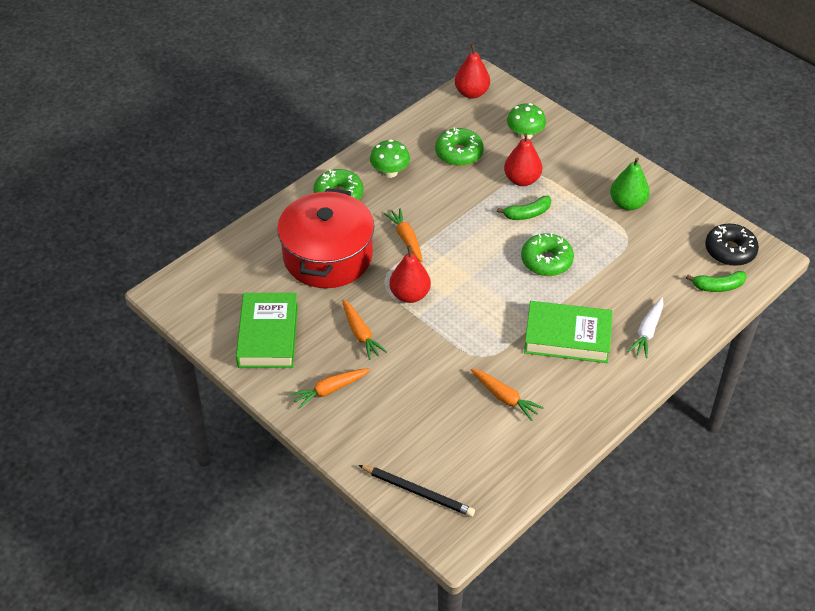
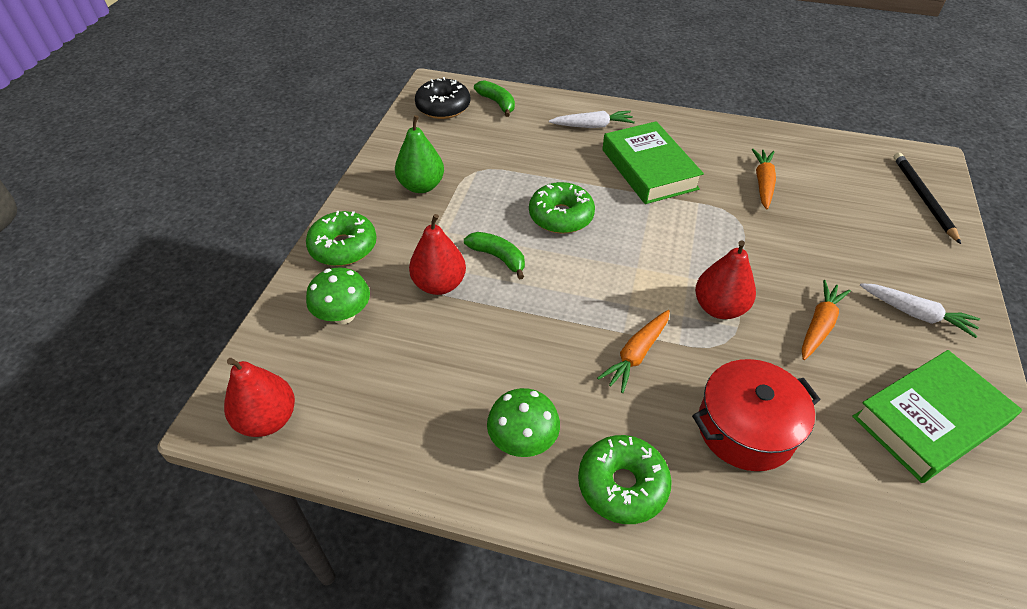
camera: 120 degrees left, 0 degrees up
red pot [277,188,374,288] -> red pot [692,359,821,471], size x0.66
orange carrot [290,368,370,409] -> white carrot [860,283,980,338]
green donut [435,128,484,166] -> green donut moved to [306,211,377,266]

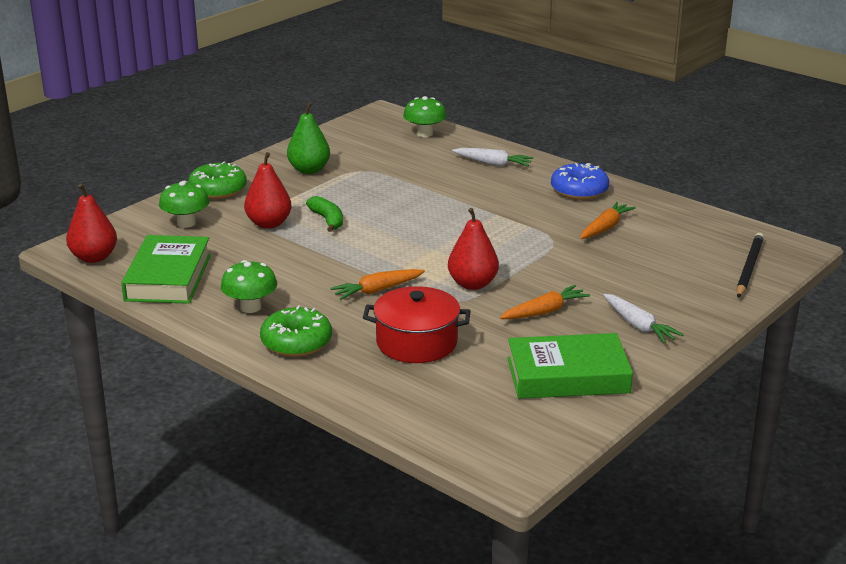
camera: 25 degrees right, 20 degrees down
black donut [415,77,470,119] -> none
green banana [474,80,515,117] -> green mushroom [403,96,447,137]
green donut [529,182,595,234] -> none
green book [602,121,704,204] -> green book moved to [121,235,211,304]
none -> blue donut [551,163,609,200]

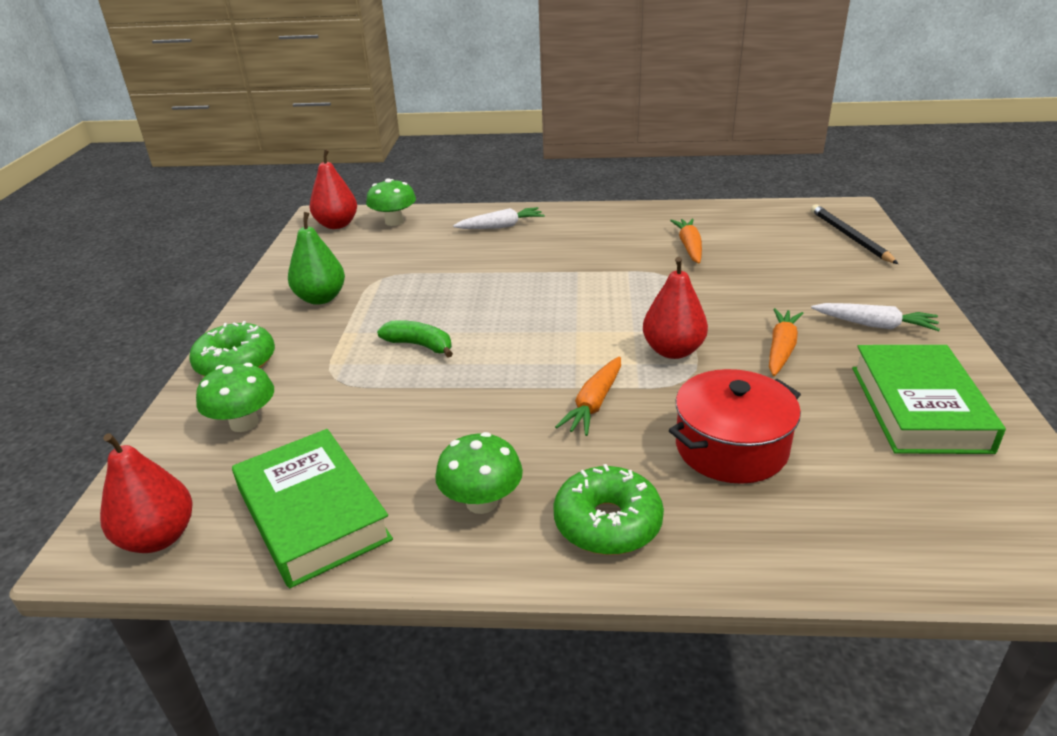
camera: 35 degrees left, 5 degrees up
red pear [244,152,292,229] -> red pear moved to [310,149,357,229]
green book [507,333,633,399] -> green book turned 45 degrees counterclockwise [852,345,1006,454]
blue donut [551,163,609,200] -> none

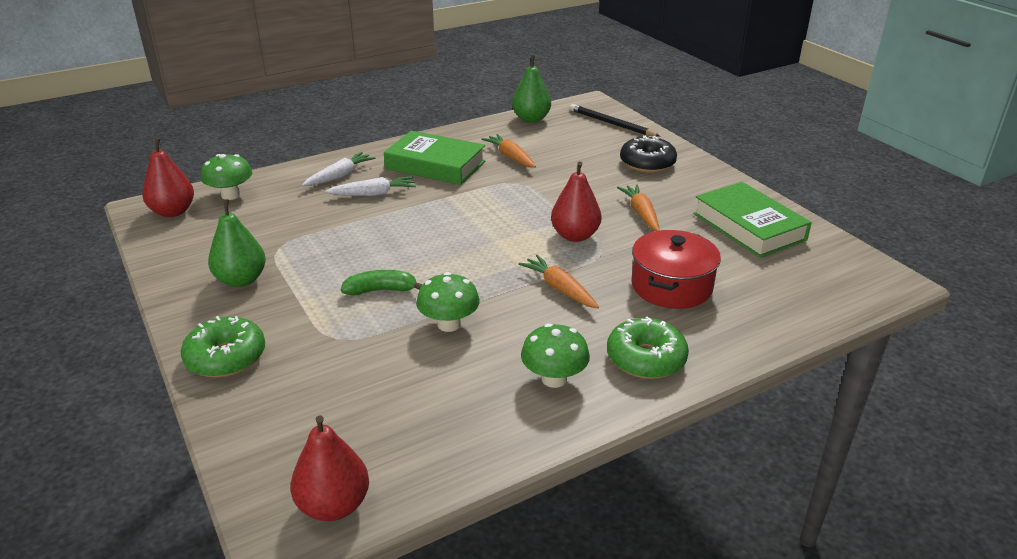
camera: 35 degrees left, 0 degrees up
green mushroom [196,363,274,432] -> green mushroom moved to [416,272,480,332]
green book [232,429,393,588] -> green book moved to [384,131,485,185]
orange carrot [555,357,621,436] -> orange carrot turned 150 degrees clockwise [518,255,599,308]
white carrot [811,303,940,331] -> white carrot moved to [325,176,416,196]
none -> green pear [512,55,551,123]
none -> black donut [620,135,677,173]

